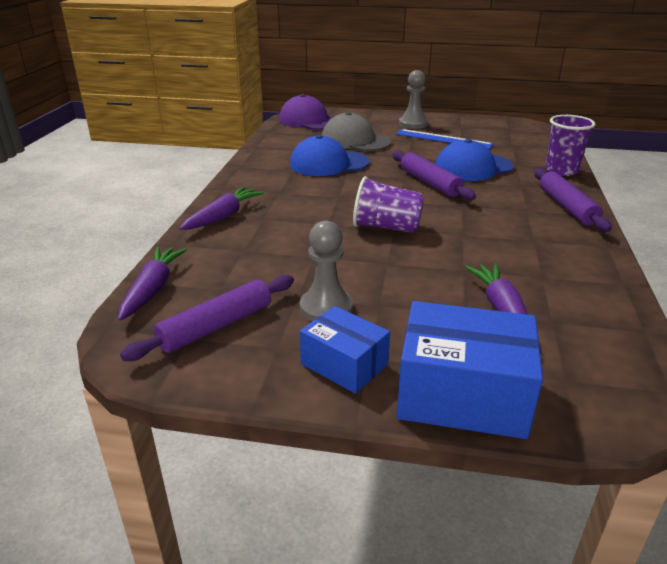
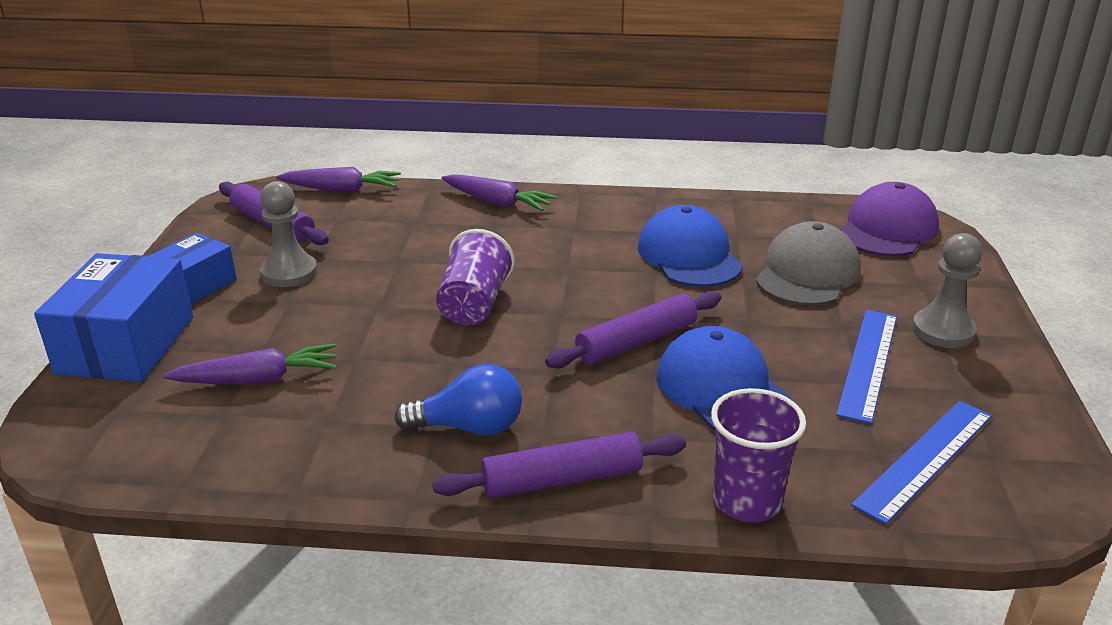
camera: 85 degrees right, 0 degrees up
none -> blue light bulb [394,364,522,435]
none -> blue ruler [851,401,992,524]

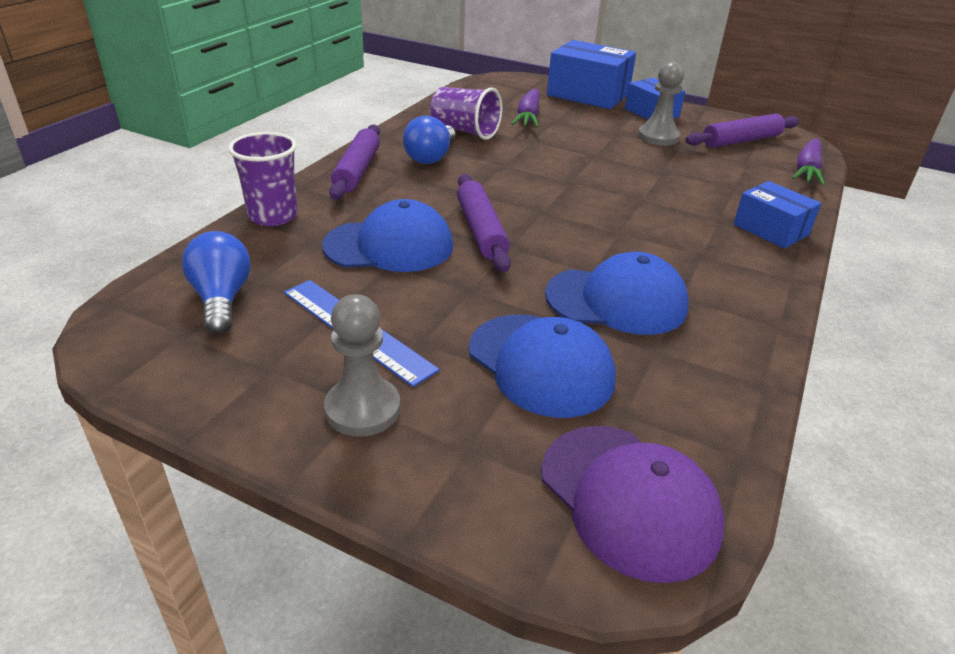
camera: 110 degrees right, 5 degrees up
purple cup [436,229,515,325] -> purple cup moved to [430,87,502,140]
purple carrot [442,174,557,211] -> blue box [733,181,821,249]
grey cap [755,221,861,306] -> blue cap [469,315,616,418]
blue ruler [851,401,992,524] -> blue light bulb [182,231,251,334]

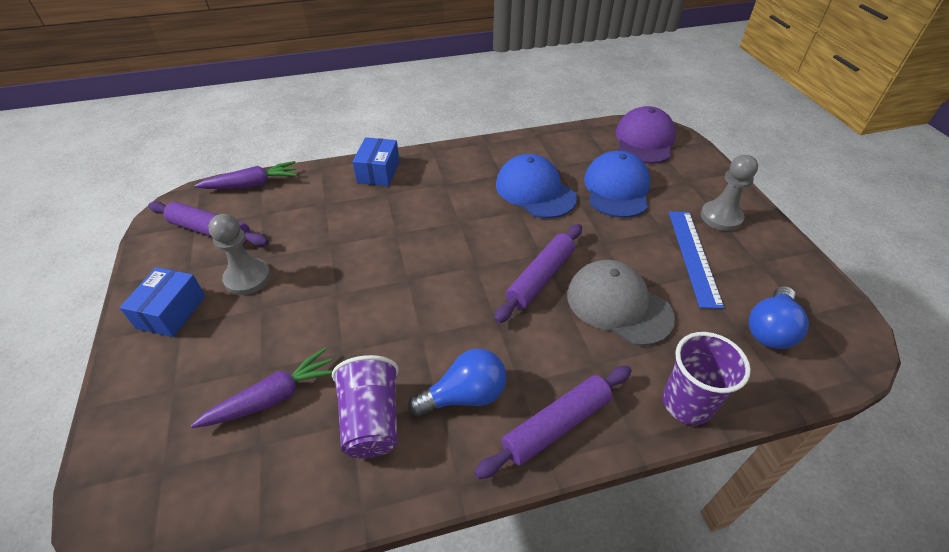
camera: 130 degrees left, 10 degrees up
blue cap [322,199,453,272] -> grey cap [567,260,675,346]
blue box [547,40,636,109] -> none

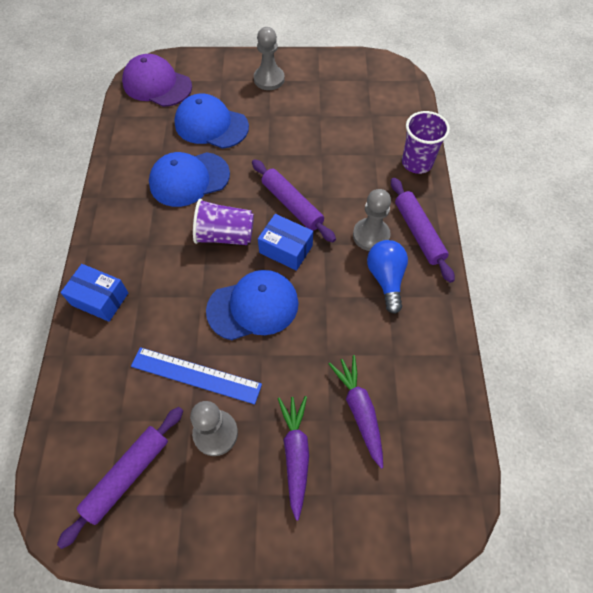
camera: 75 degrees left, 15 degrees up
blue box [119,267,205,337] -> blue box moved to [258,214,313,271]
purple carrot [194,161,298,189] -> purple carrot moved to [278,396,309,520]
purple cup [332,355,399,458] -> purple cup moved to [193,199,254,245]
grey cap [567,260,675,346] -> none
blue ruler [669,212,724,309] -> blue ruler moved to [131,347,262,404]
blue light bulb [749,286,809,349] -> none
none -> blue cap [206,270,299,340]
none -> grey pawn [353,189,391,251]

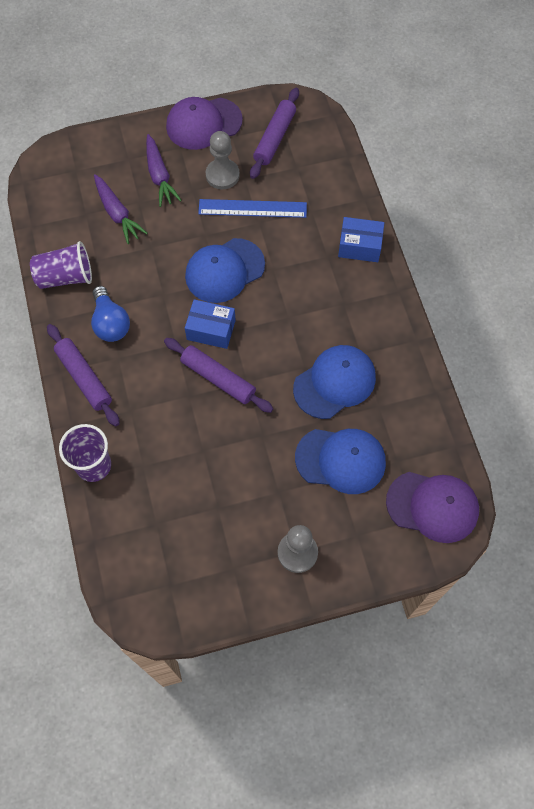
camera: 165 degrees right, 5 degrees up
purple cup [193,199,254,245] -> purple cup moved to [30,241,92,289]
grey pawn [353,189,391,251] -> none
none -> purple cap [166,97,243,150]

